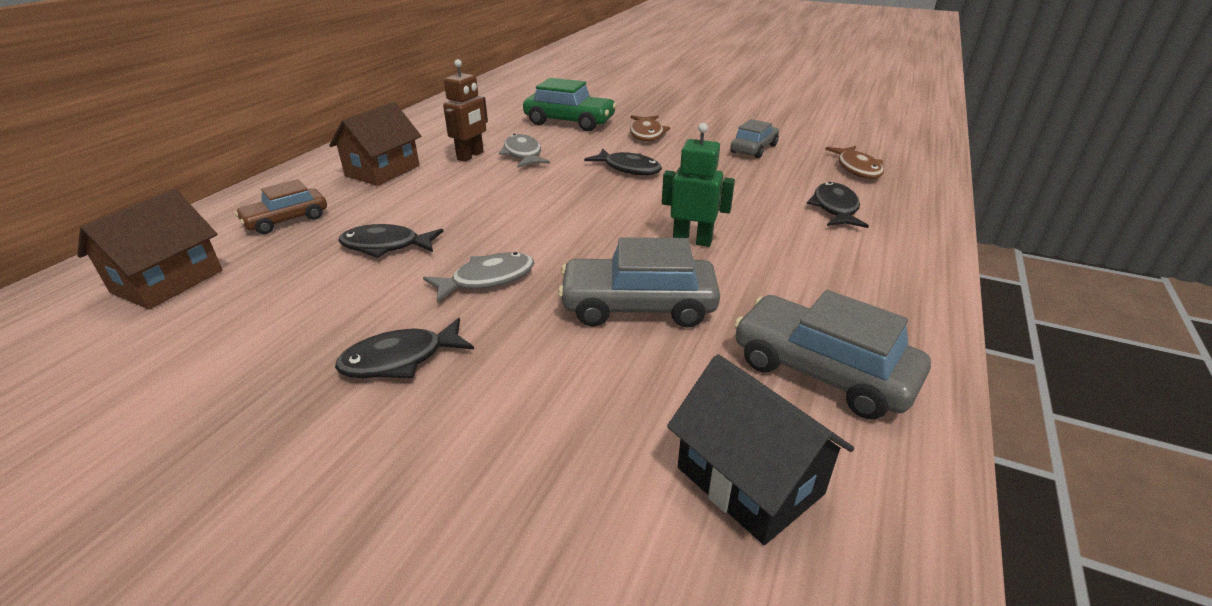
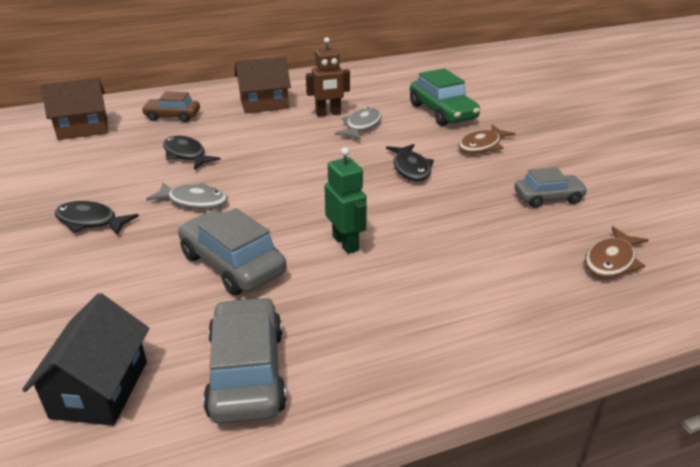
camera: 45 degrees right, 0 degrees up
black fish [807,182,869,228] -> none

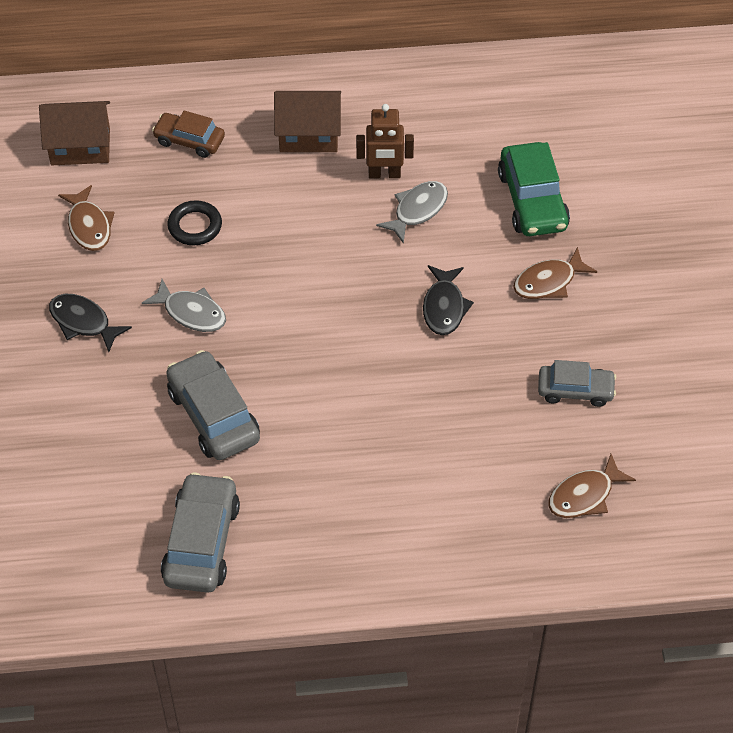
camera: 15 degrees right, 20 degrees up
black house [22,293,149,426] -> none
black fish [163,136,221,170] -> black ring [167,200,222,245]
green robot [325,147,367,254] -> none
none -> brown fish [58,185,115,251]

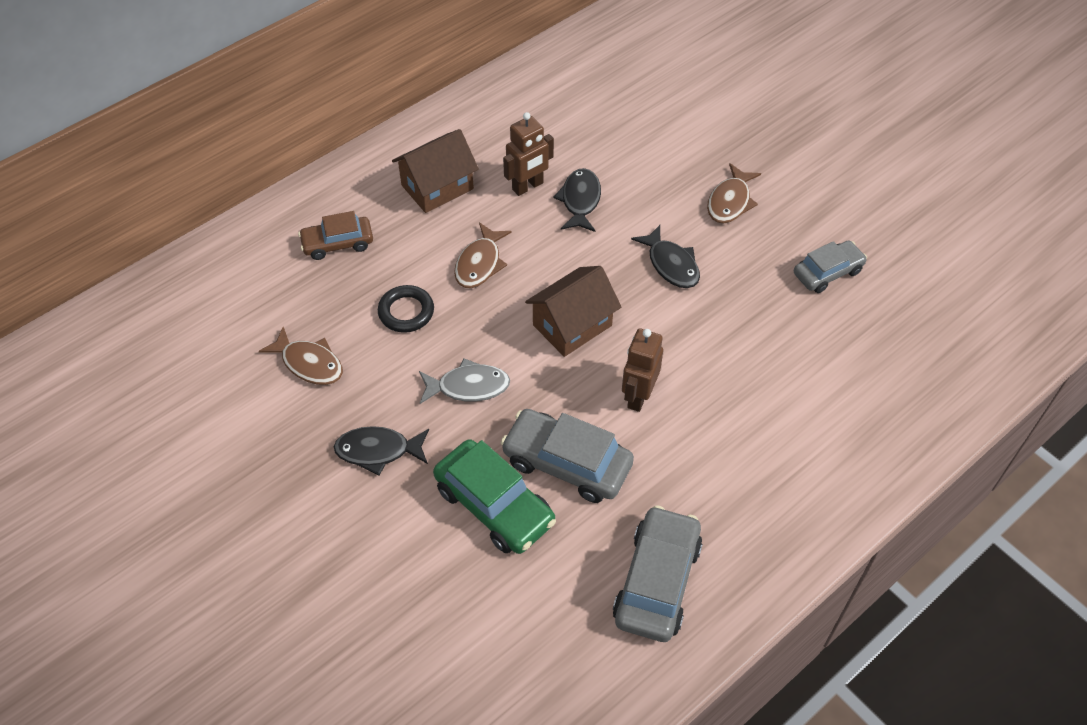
camera: 35 degrees left, 0 degrees up
brown house [39,101,110,165] -> brown house moved to [525,266,621,357]
grey car [161,472,240,593] -> grey car turned 45 degrees clockwise [613,505,703,642]
grey fish [376,181,448,244] -> black fish [553,168,601,232]
green car [498,142,570,236] -> green car moved to [433,439,556,554]
brown fish [548,454,636,518] -> brown fish moved to [454,222,512,288]
none -> brown robot [622,328,663,412]

